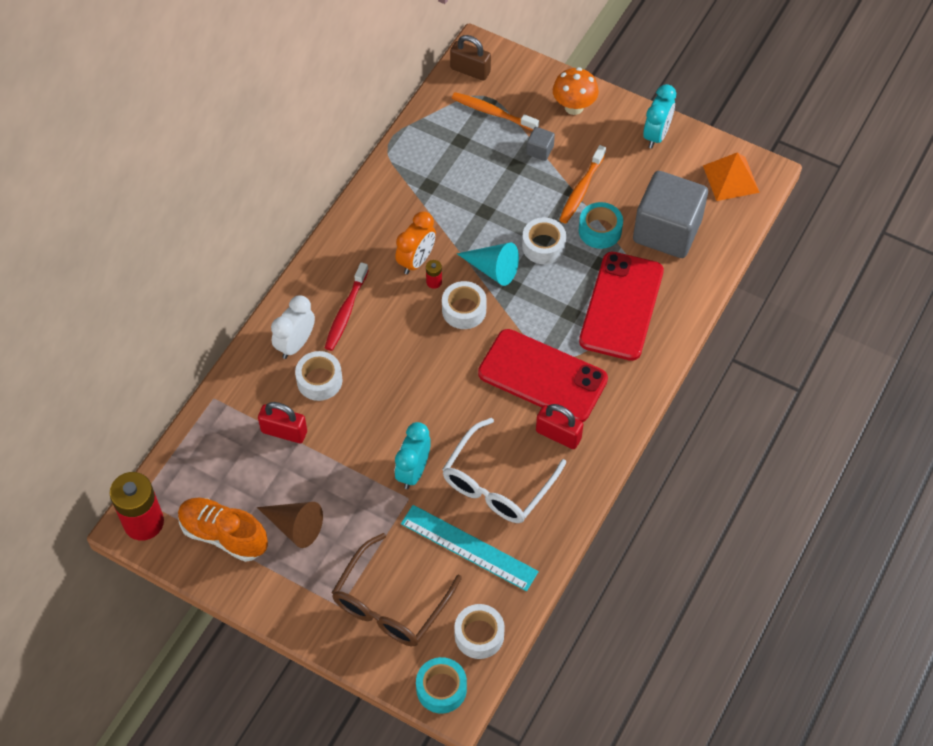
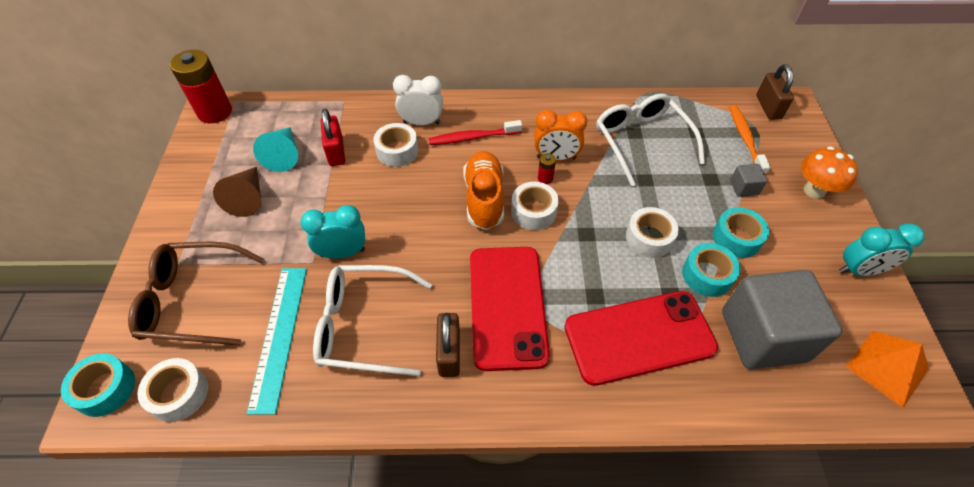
camera: 60 degrees right, 5 degrees down
orange shoe [178,498,268,562] -> orange shoe moved to [463,151,504,230]
turquoise cone [457,242,519,286] -> turquoise cone moved to [253,127,298,172]
red padlock [536,404,583,449] -> brown padlock [436,313,460,377]
orange toothbrush [559,145,606,224] -> turquoise tape [713,207,769,258]
none -> white glasses [596,93,705,187]

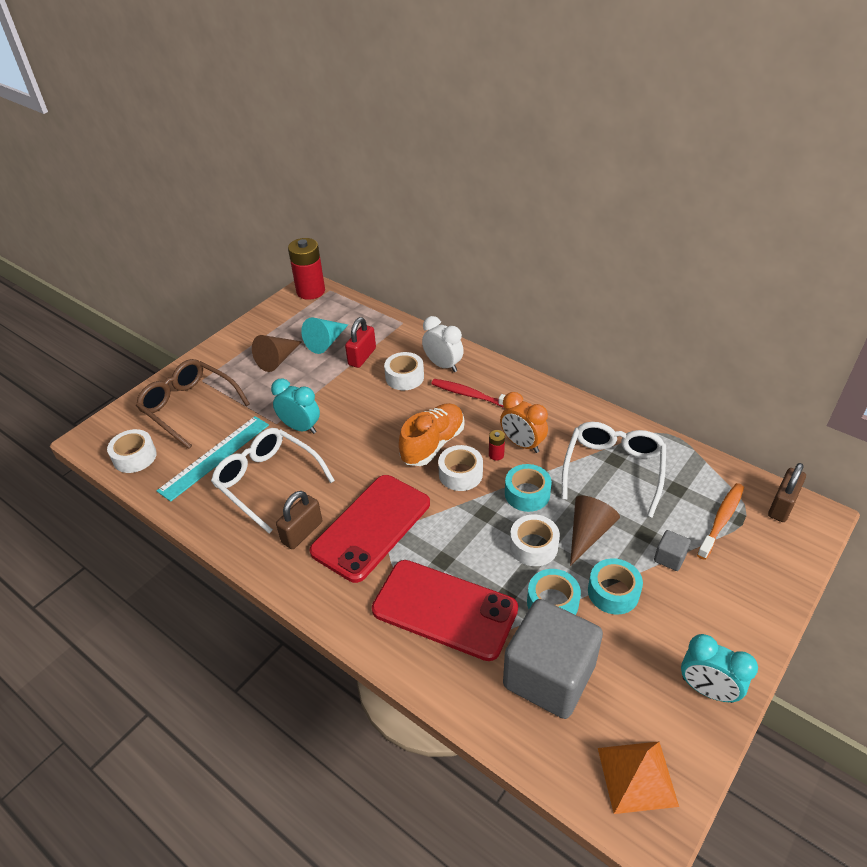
camera: 40 degrees right, 10 degrees down
turquoise tape [61,353,135,417] -> turquoise tape moved to [505,464,552,512]
orange mushroom [801,146,858,199] -> none
none -> brown cone [570,495,620,566]

